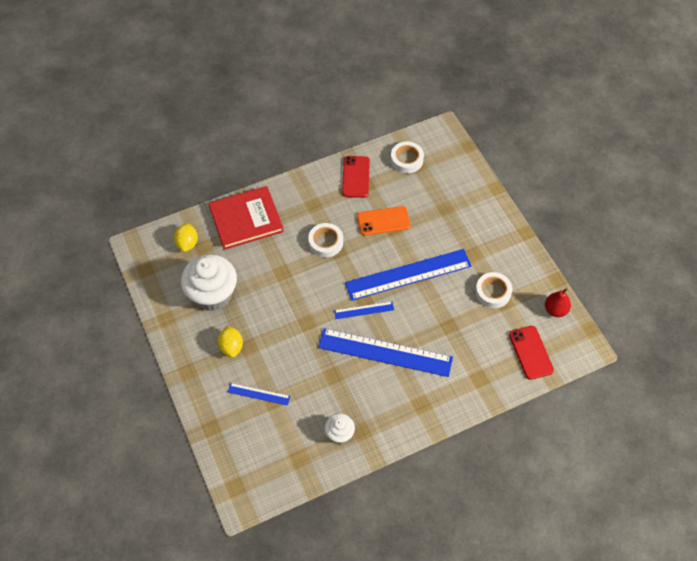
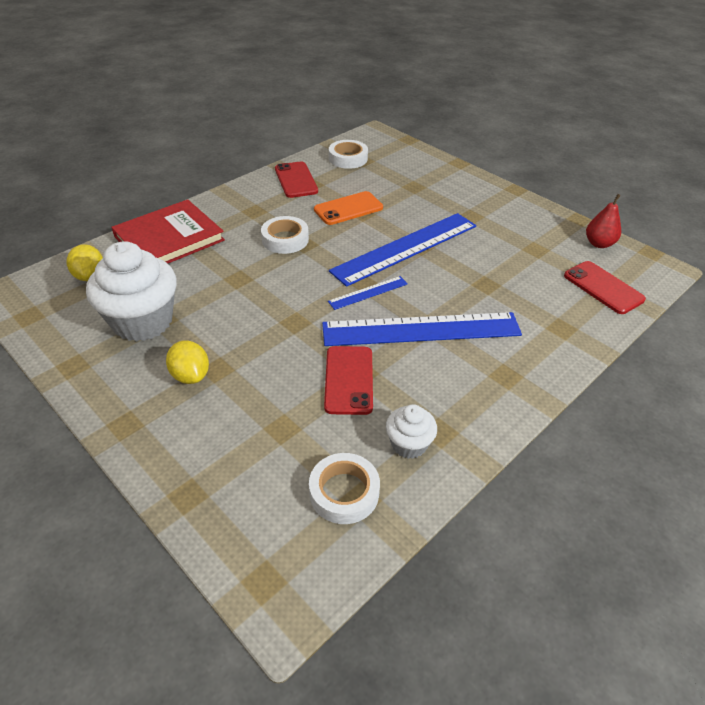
camera: 20 degrees left, 15 degrees down
blue ruler [228,383,290,406] -> none
white tape [475,272,513,308] -> white tape moved to [309,453,380,524]
none -> red phone [324,346,373,415]

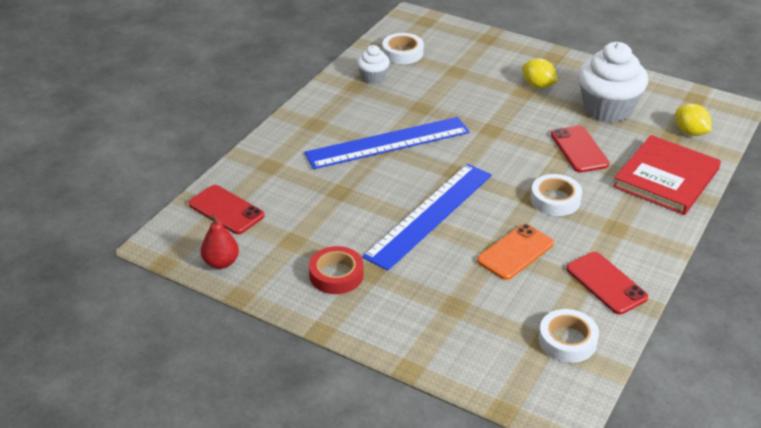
camera: 165 degrees right, 5 degrees down
red phone [324,346,373,415] -> red phone moved to [551,126,610,173]
blue ruler [328,276,408,310] -> none
none -> red tape [309,246,364,294]

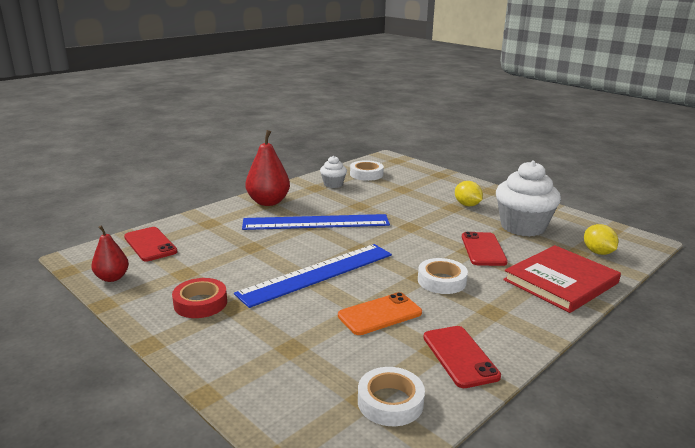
camera: 15 degrees right, 15 degrees down
none -> red pear [245,130,290,206]

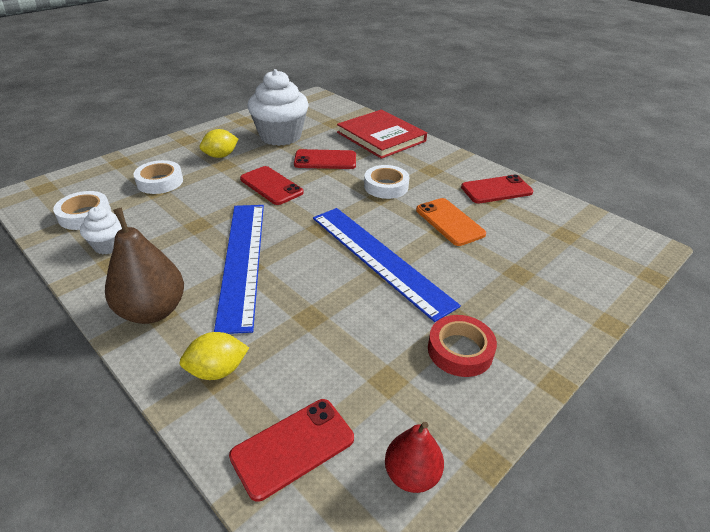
camera: 90 degrees left, 15 degrees up
red pear [245,130,290,206] -> brown pear [105,208,184,324]
white tape [358,367,425,426] -> white tape moved to [134,160,183,194]
yellow lemon [584,224,618,255] -> yellow lemon moved to [179,332,249,380]
none -> red phone [240,166,304,205]

